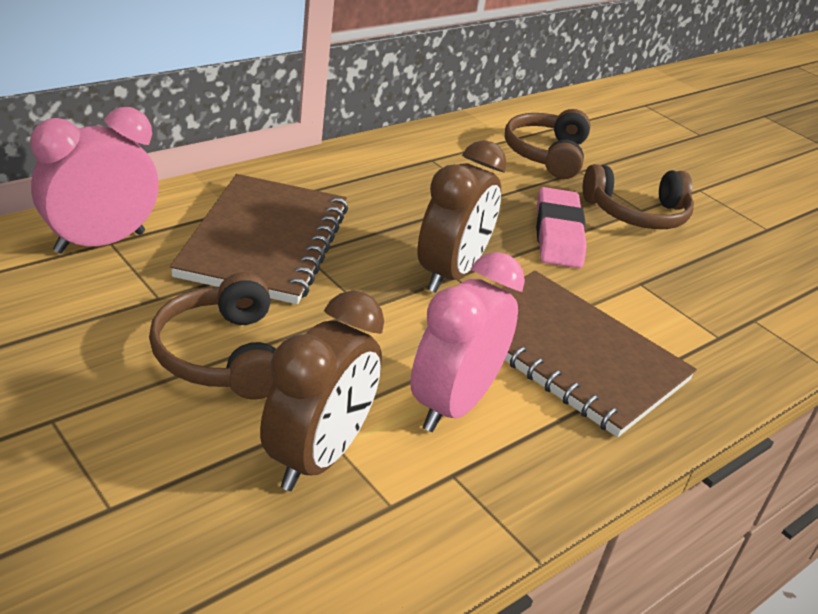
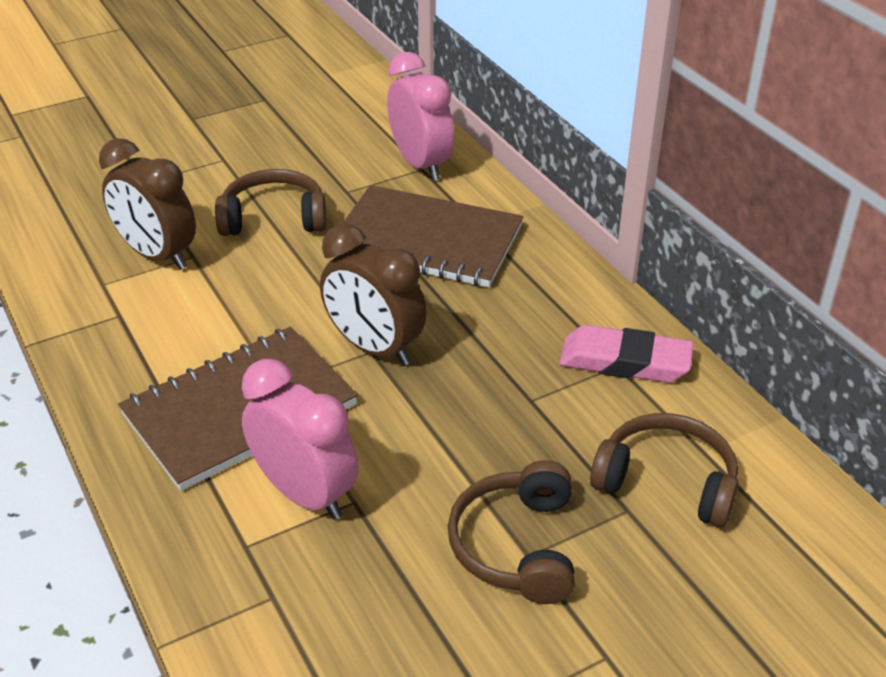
camera: 105 degrees right, 5 degrees up
pink clock [410,252,525,432] -> pink clock moved to [242,359,358,520]
pink eraser [536,187,587,268] -> pink eraser moved to [559,325,694,383]

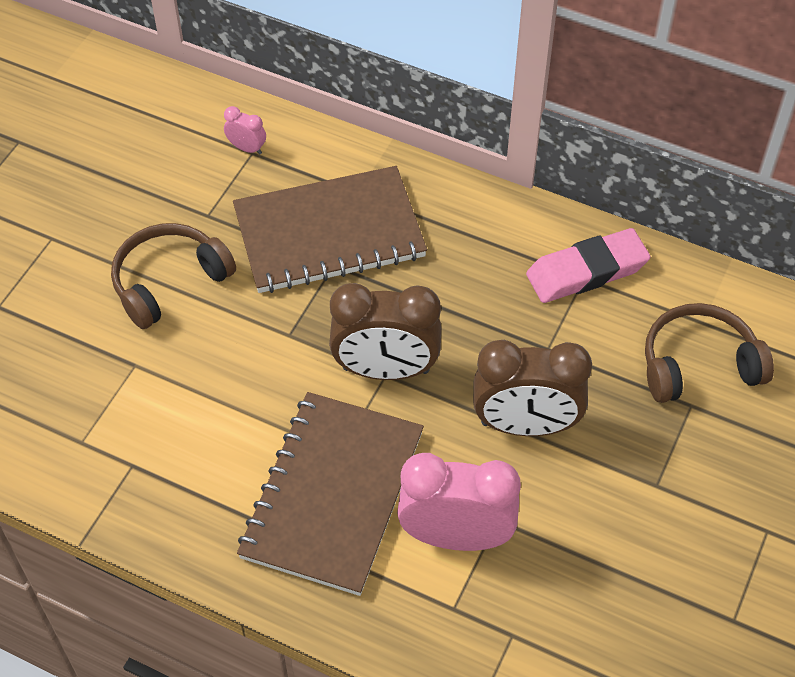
camera: 35 degrees left, 15 degrees up
brown clock [99,138,196,270] -> brown clock moved to [473,340,592,436]
pink clock [387,52,454,180] -> pink clock [224,106,266,155], size x0.44
brown headphones [448,460,575,604] -> none

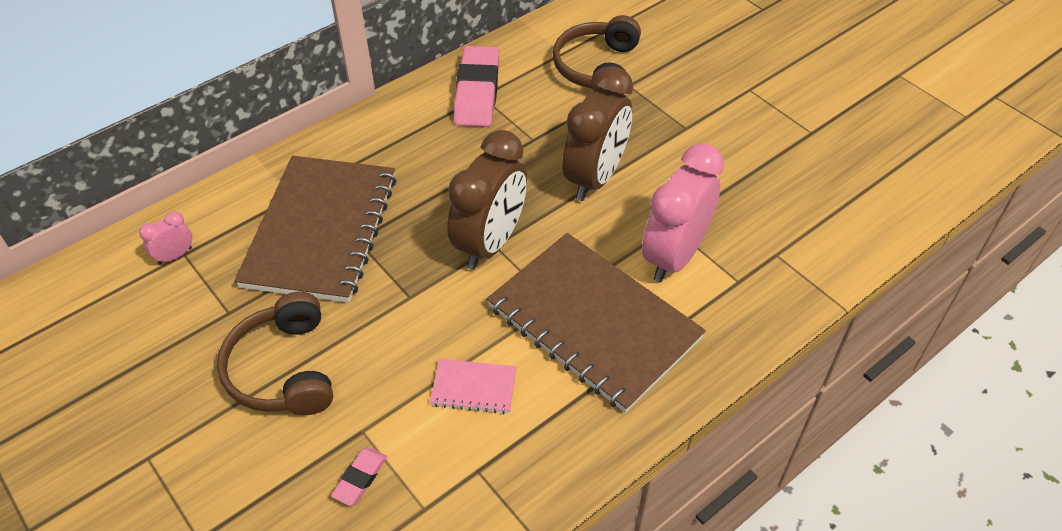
camera: 65 degrees left, 5 degrees down
none -> pink eraser [331,447,387,506]
none -> pink notebook [430,359,517,414]

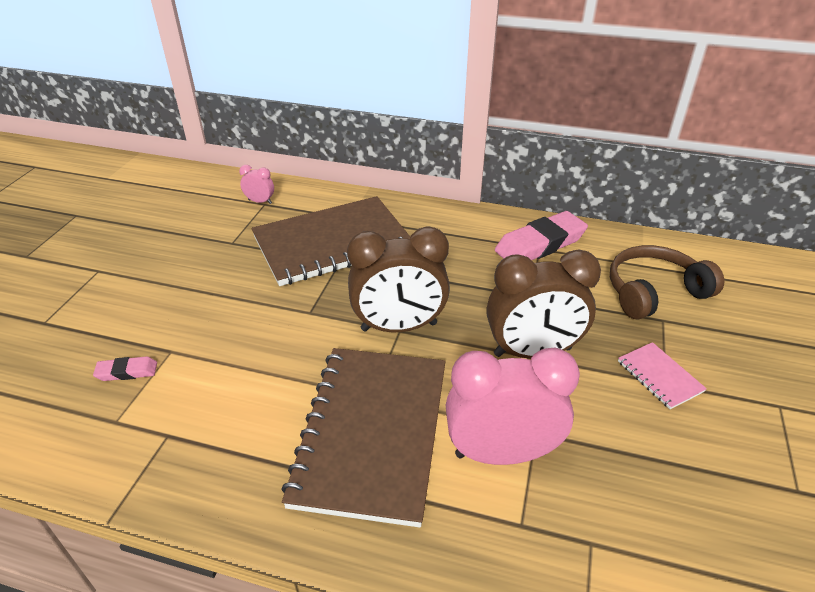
camera: 55 degrees right, 10 degrees down
brown headphones [217,292,333,415] -> none
pink notebook [430,359,517,414] -> pink notebook moved to [618,342,707,409]

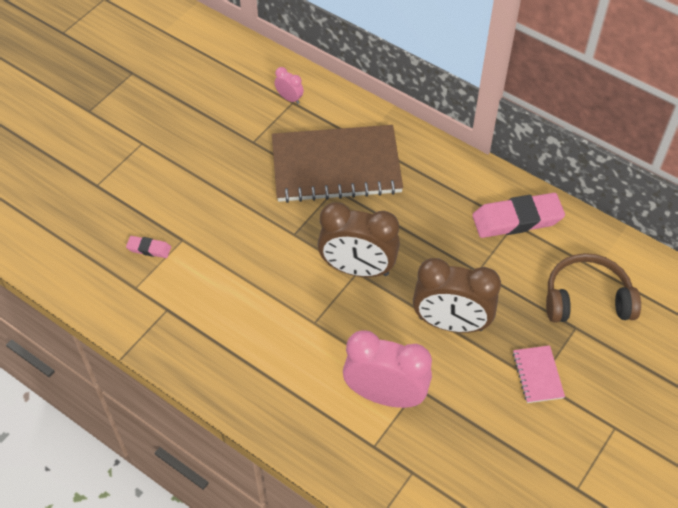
camera: 20 degrees right, 15 degrees up
brown notebook [282,348,446,527] -> none

